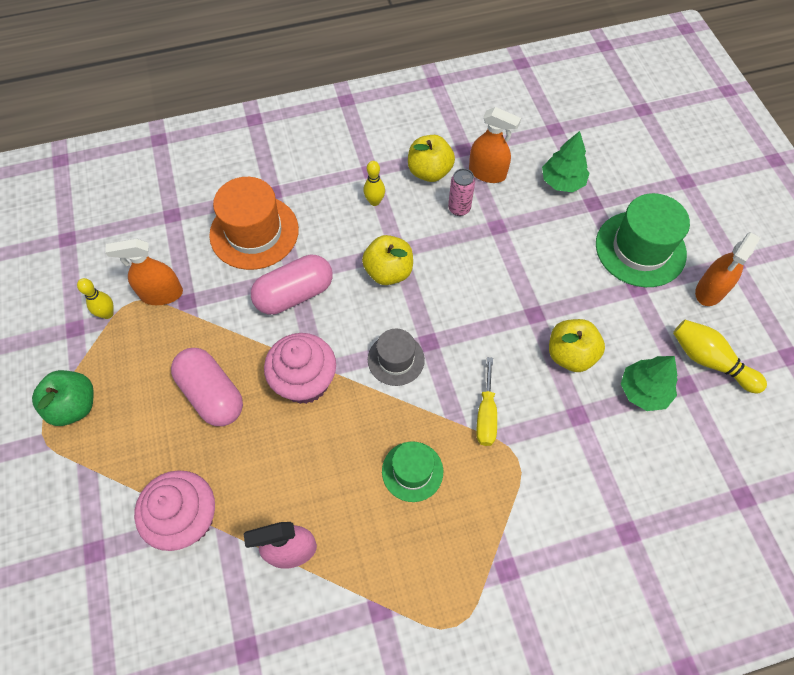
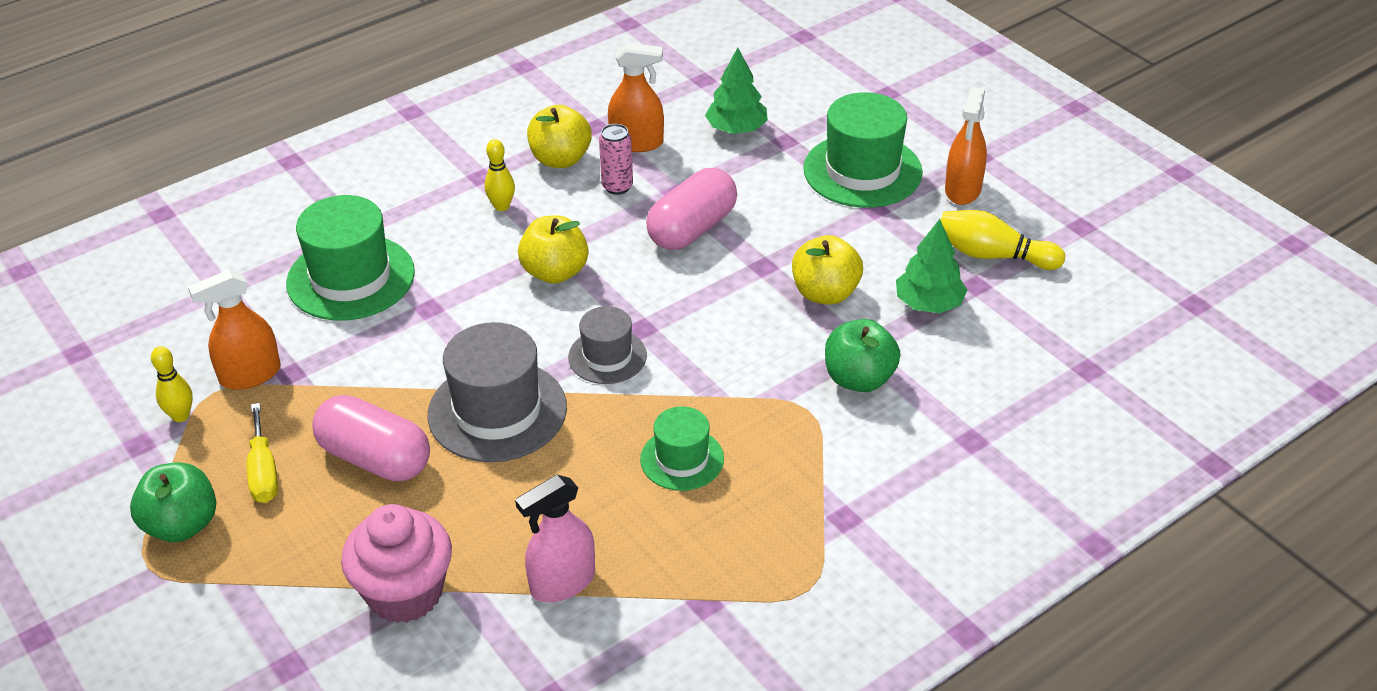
camera: 20 degrees left, 20 degrees down
orange hat [209,177,299,270] -> green hat [286,195,415,321]
pink capsule [251,255,332,315] -> pink capsule moved to [646,168,737,250]
pink cupcake [264,333,336,404] -> grey hat [428,322,567,462]
yellow screwdriver [476,357,497,446] -> yellow screwdriver moved to [247,403,278,503]
none -> green apple [825,319,900,392]

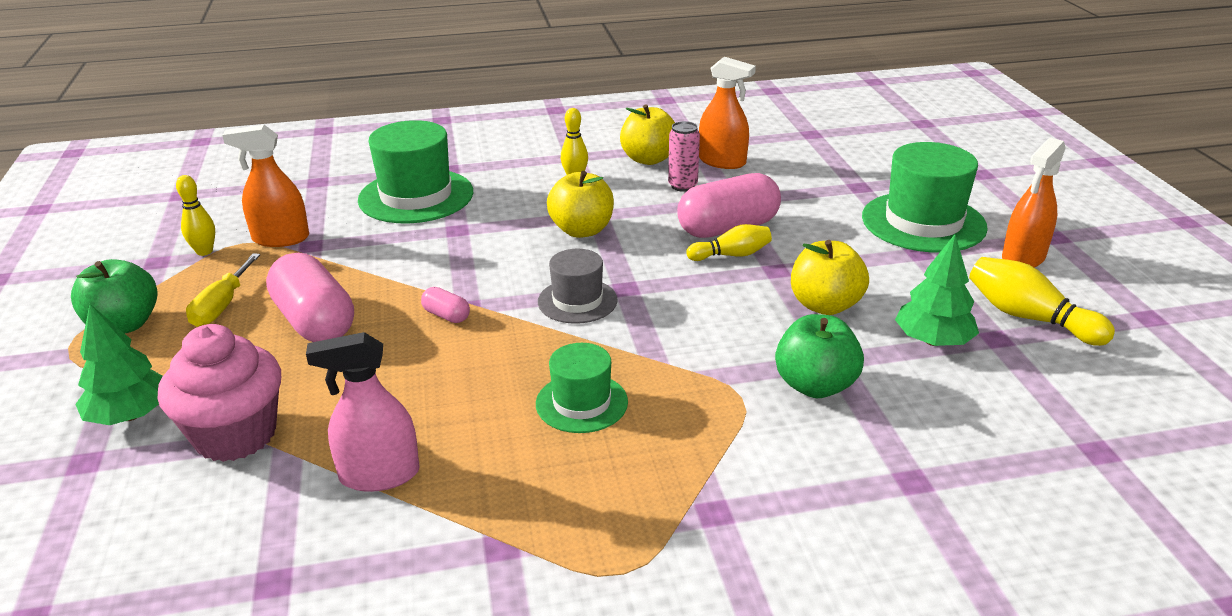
camera: 25 degrees right, 10 degrees down
grey hat [428,322,567,462] -> pink capsule [421,287,470,323]
green tree [705,47,768,134] -> green tree moved to [75,304,163,425]
none -> yellow bowling pin [686,224,772,261]

